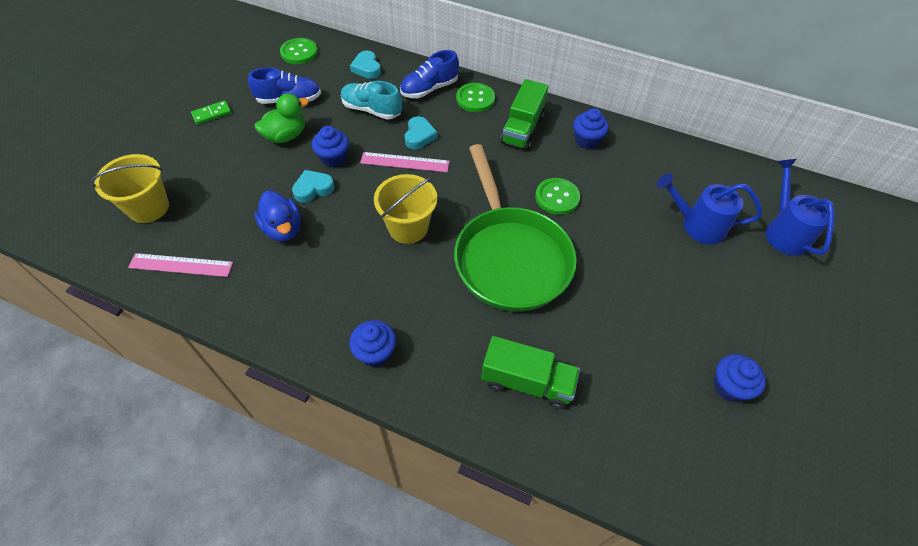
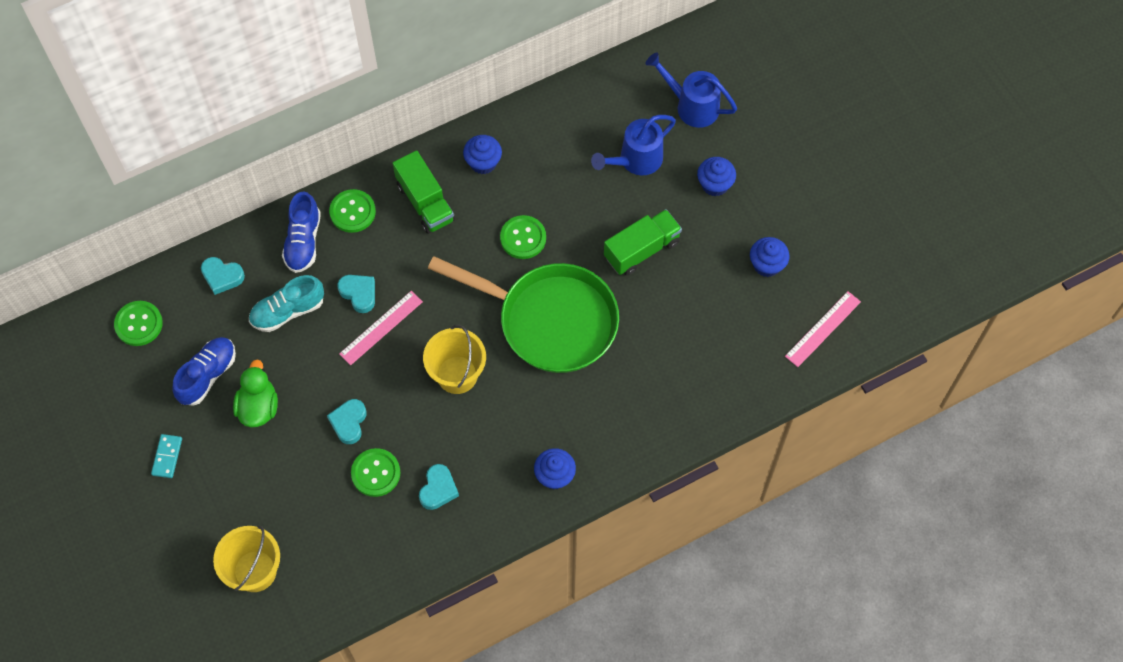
camera: 50 degrees left, 10 degrees up
pink ruler [128,253,233,277] -> pink ruler moved to [785,291,861,367]
green domino [191,101,232,125] -> turquoise domino [151,434,182,478]
blue duck [255,191,301,241] -> green button [351,448,400,497]
blue cupcake [312,126,349,167] -> blue cupcake moved to [697,157,736,197]
green truck [481,336,580,409] -> green truck moved to [604,209,682,276]
none -> turquoise heart [419,464,459,510]

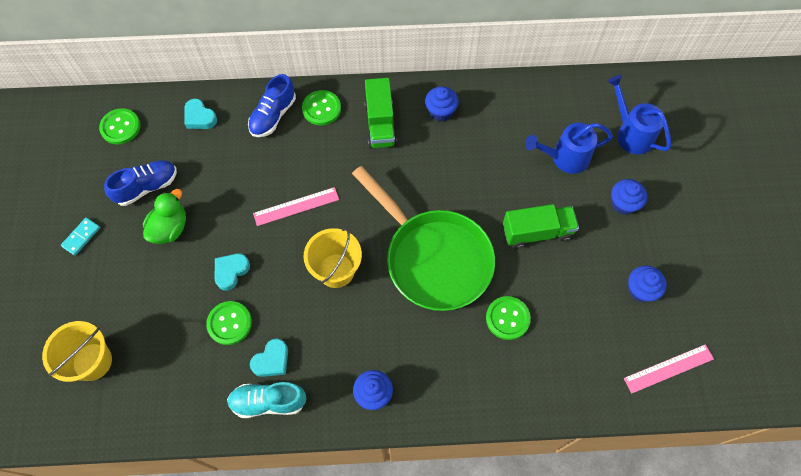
camera: 25 degrees right, 0 degrees up
turquoise shoe [249,275,324,332] -> turquoise shoe moved to [227,382,307,418]
turquoise heart [337,275,375,313] -> none
green button [500,215,546,259] -> green button moved to [486,296,531,340]

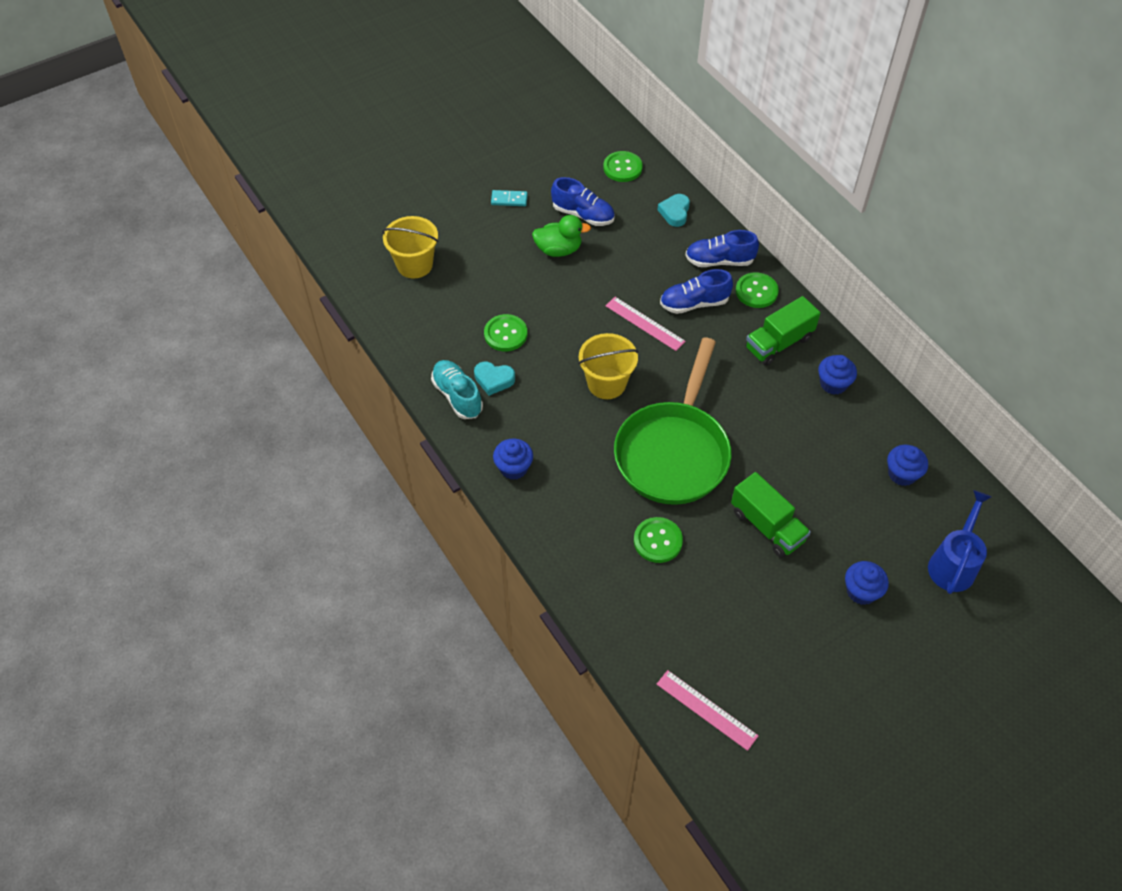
camera: 60 degrees right, 10 degrees down
turquoise heart [215,253,250,291] -> none
blue watering can [525,123,613,174] -> none
blue cupcake [628,266,667,302] -> blue cupcake moved to [887,445,928,486]
none -> blue shoe [660,269,733,314]

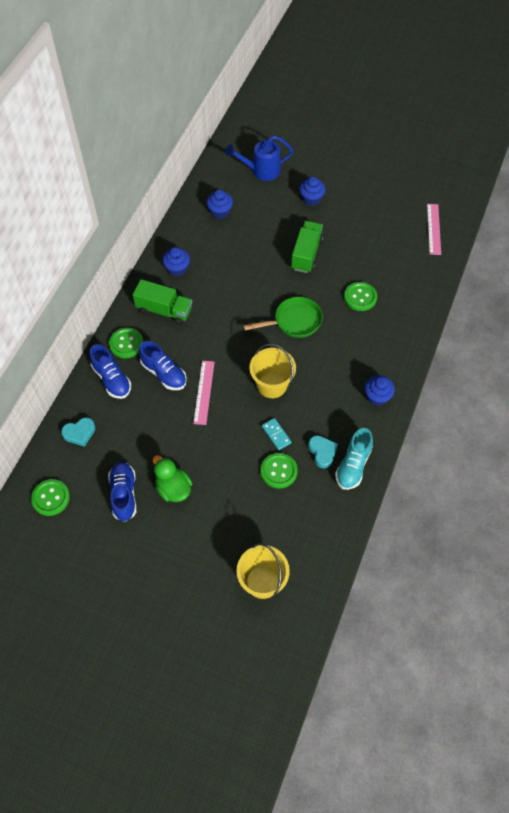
camera: 125 degrees left, 5 degrees up
turquoise domino [491,190,528,206] -> turquoise domino moved to [262,418,292,450]
green pan [614,338,731,505] -> green pan [243,297,323,338], size x0.57

